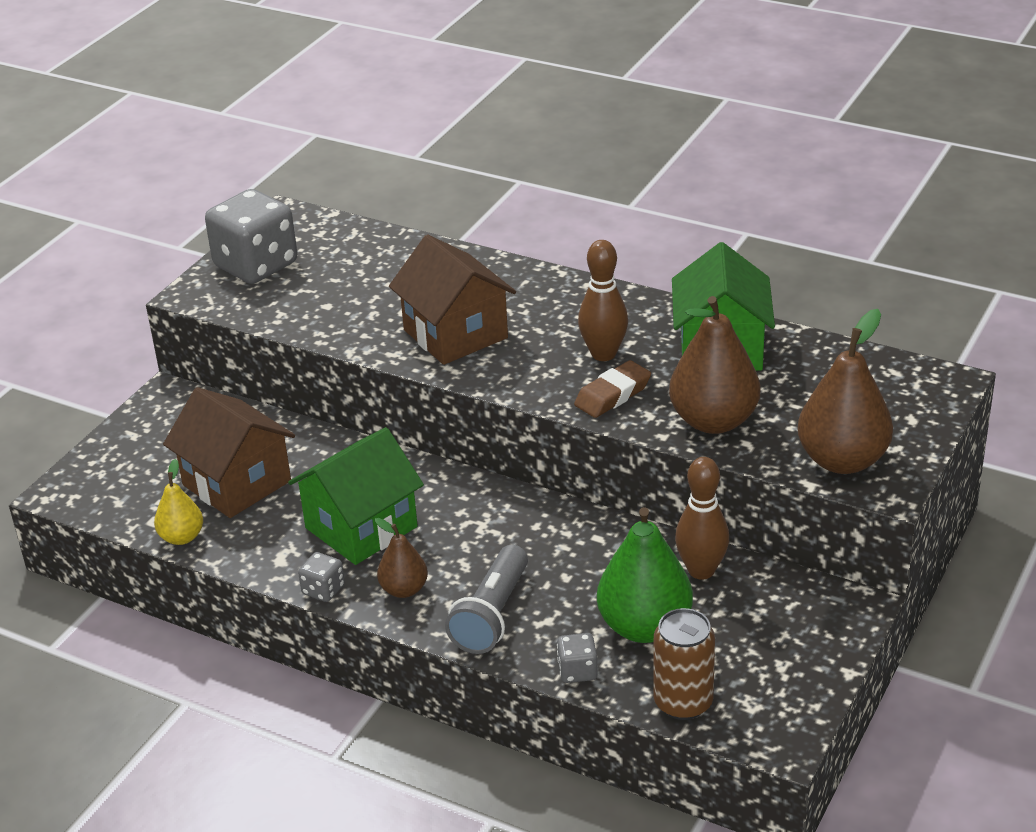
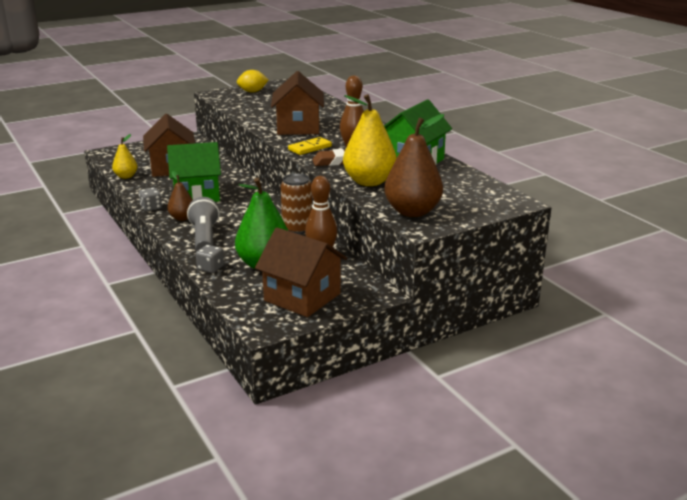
camera: 30 degrees right, 10 degrees down
grey dice [205,189,297,284] -> yellow lemon [237,70,268,92]
grey flashlight [445,545,528,654] -> grey flashlight turned 120 degrees clockwise [187,197,220,251]
brown can [654,608,715,720] -> brown can moved to [281,173,312,234]
brown pear [669,296,760,434] -> yellow pear [343,94,397,186]
none -> brown house [255,227,347,317]
none -> yellow domino [288,137,332,155]

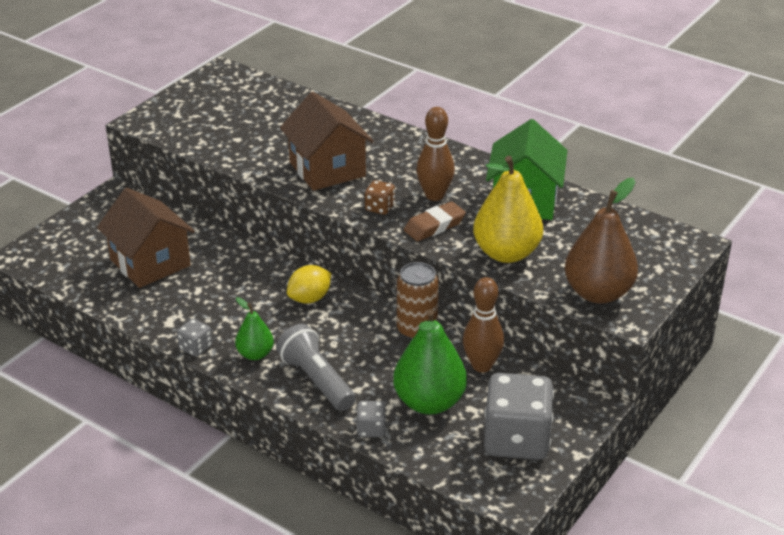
camera: 25 degrees left, 10 degrees up
yellow pear [112,134,137,179] -> none
green house [167,142,221,202] -> none
brown pear [167,171,193,221] -> green pear [235,297,274,360]
yellow lemon [237,70,268,92] -> yellow lemon moved to [287,265,331,304]
brown house [255,227,347,317] -> grey dice [484,373,554,460]
yellow domino [288,137,332,155] -> brown dice [365,180,395,215]

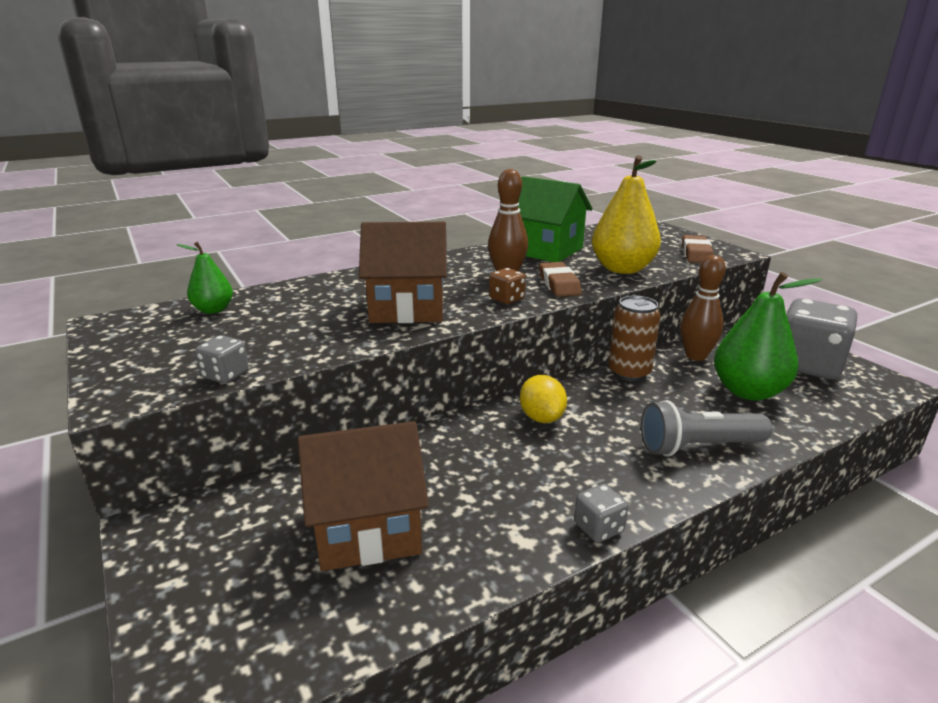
camera: 65 degrees left, 10 degrees down
green pear [235,297,274,360] -> green pear moved to [176,242,233,314]
grey dice [356,401,386,437] -> grey dice moved to [195,335,249,384]
brown pear [565,178,638,304] -> brown eraser [682,235,714,263]

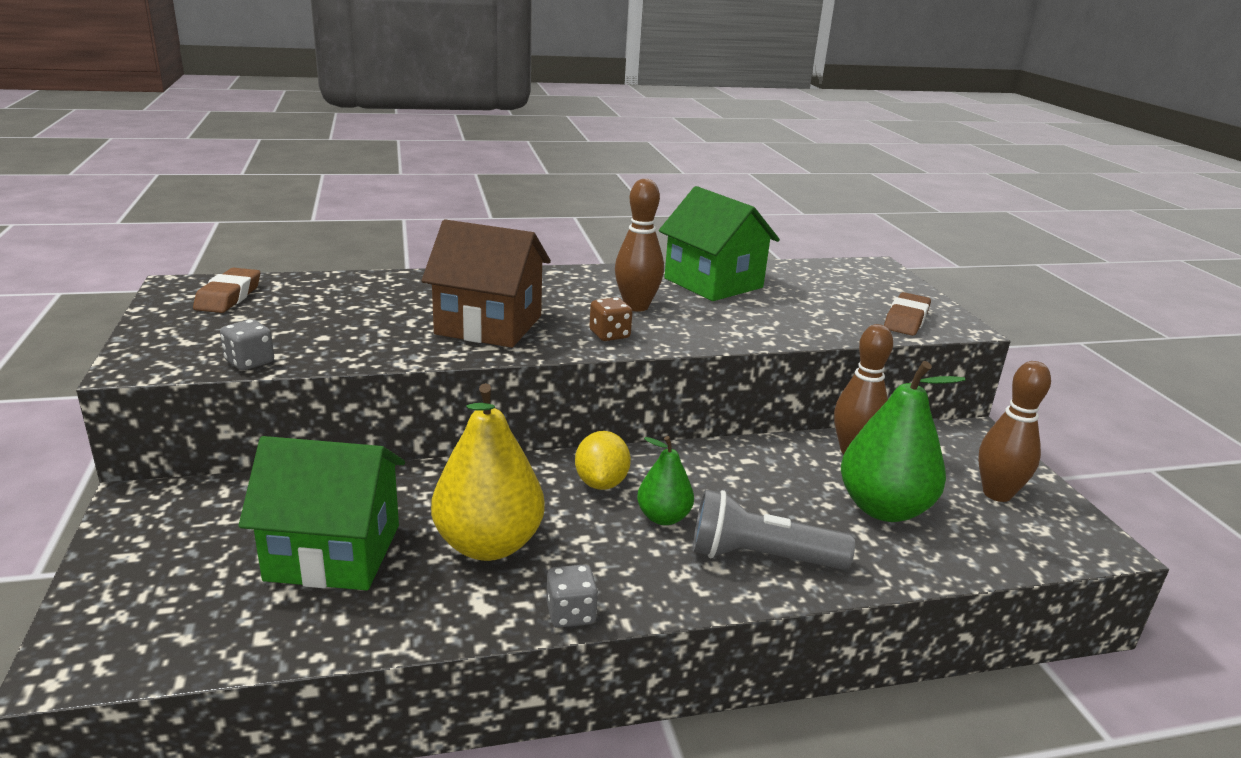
camera: 15 degrees right, 0 degrees up
green pear [176,242,233,314] -> green pear moved to [637,436,694,525]
brown house [298,421,429,571] -> green house [239,436,405,590]
brown eraser [539,262,582,297] -> brown eraser moved to [193,268,260,313]
yellow pear [592,155,661,274] -> yellow pear moved to [431,383,545,561]
brown can [608,296,661,381] -> none
grey dice [787,298,857,380] -> brown bowling pin [978,361,1051,502]

